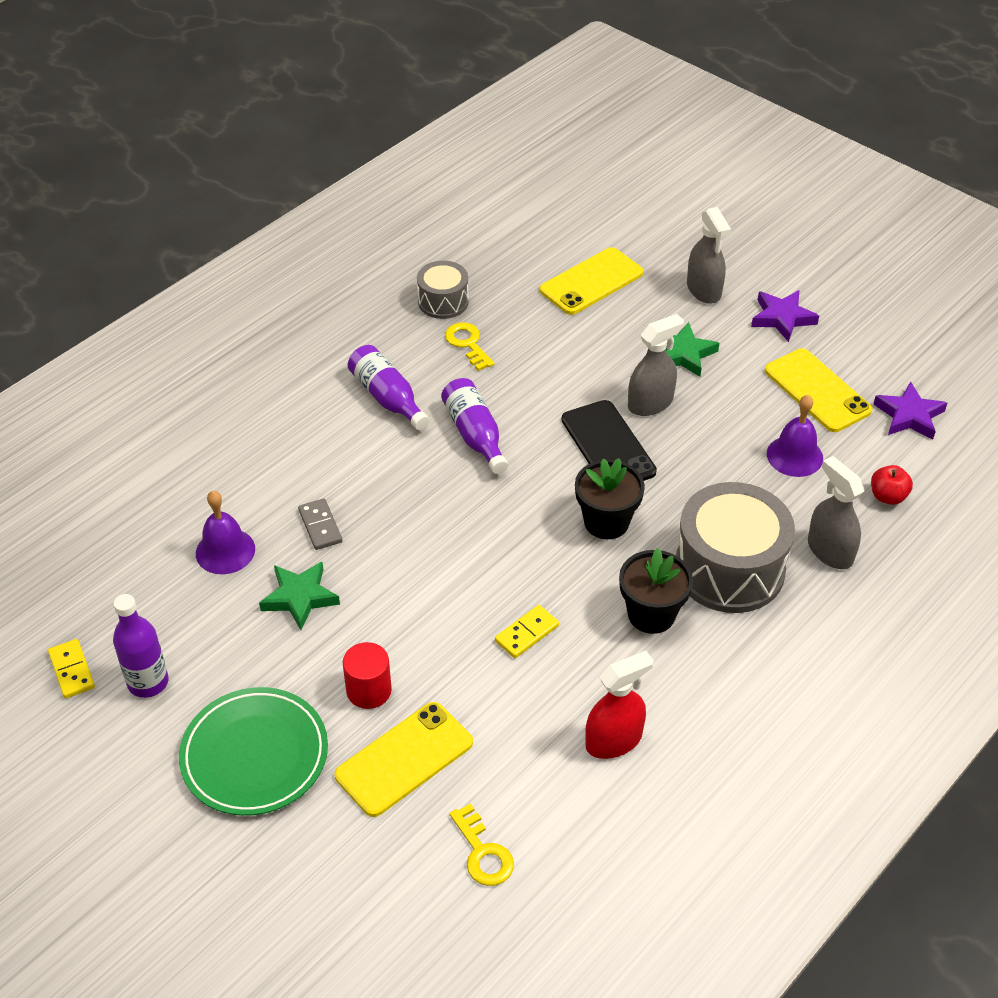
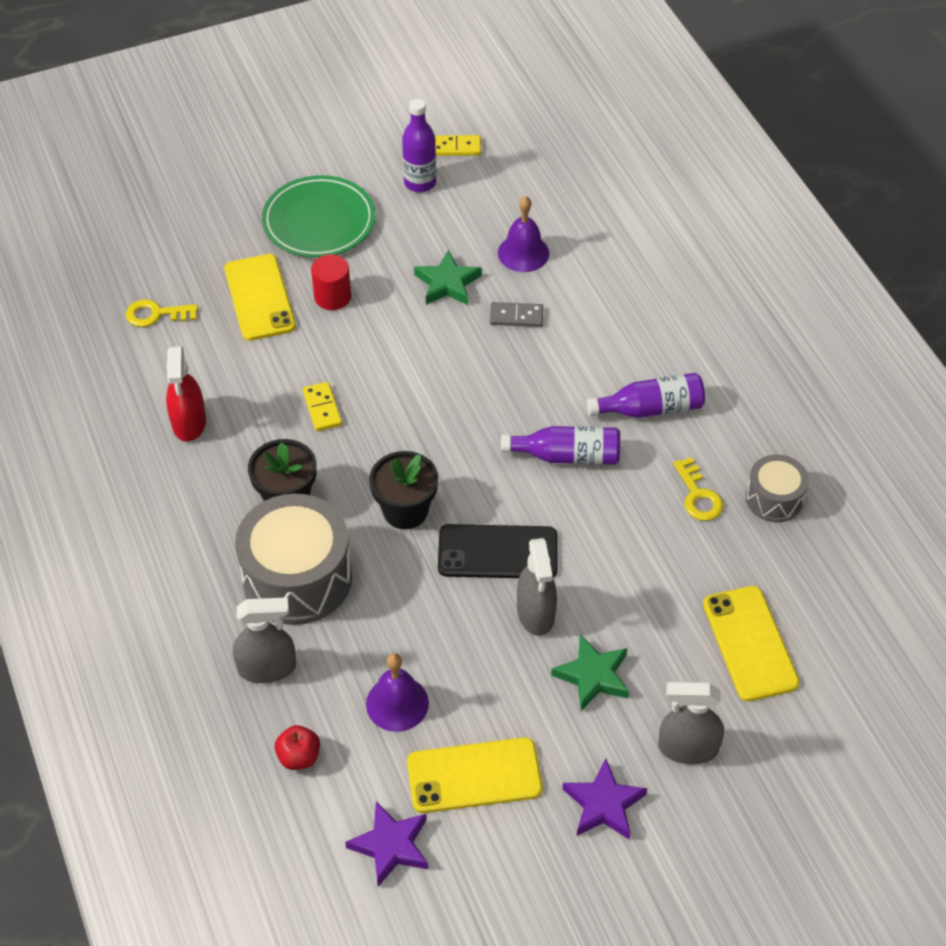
camera: 115 degrees right, 5 degrees up
yellow key [445,322,495,371] -> yellow key turned 75 degrees clockwise [673,457,724,521]

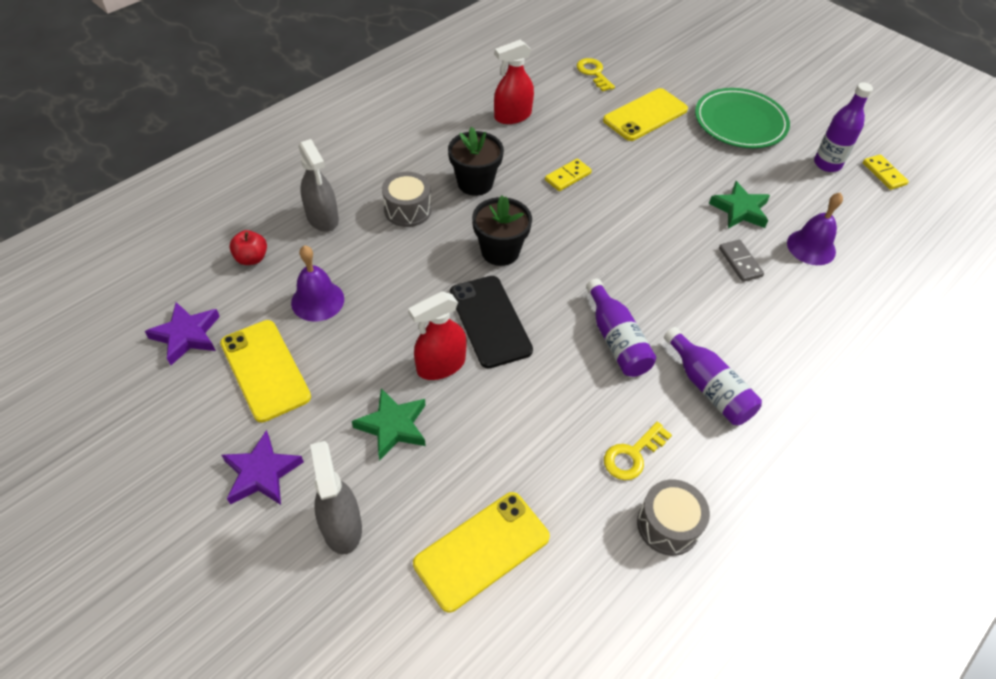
camera: 65 degrees right, 0 degrees up
grey drum [235,494,352,625] -> grey drum [382,172,432,227], size x0.54
red cylinder [311,254,351,310] -> none
grey spray bottle [517,538,557,636] -> red spray bottle [408,291,467,380]

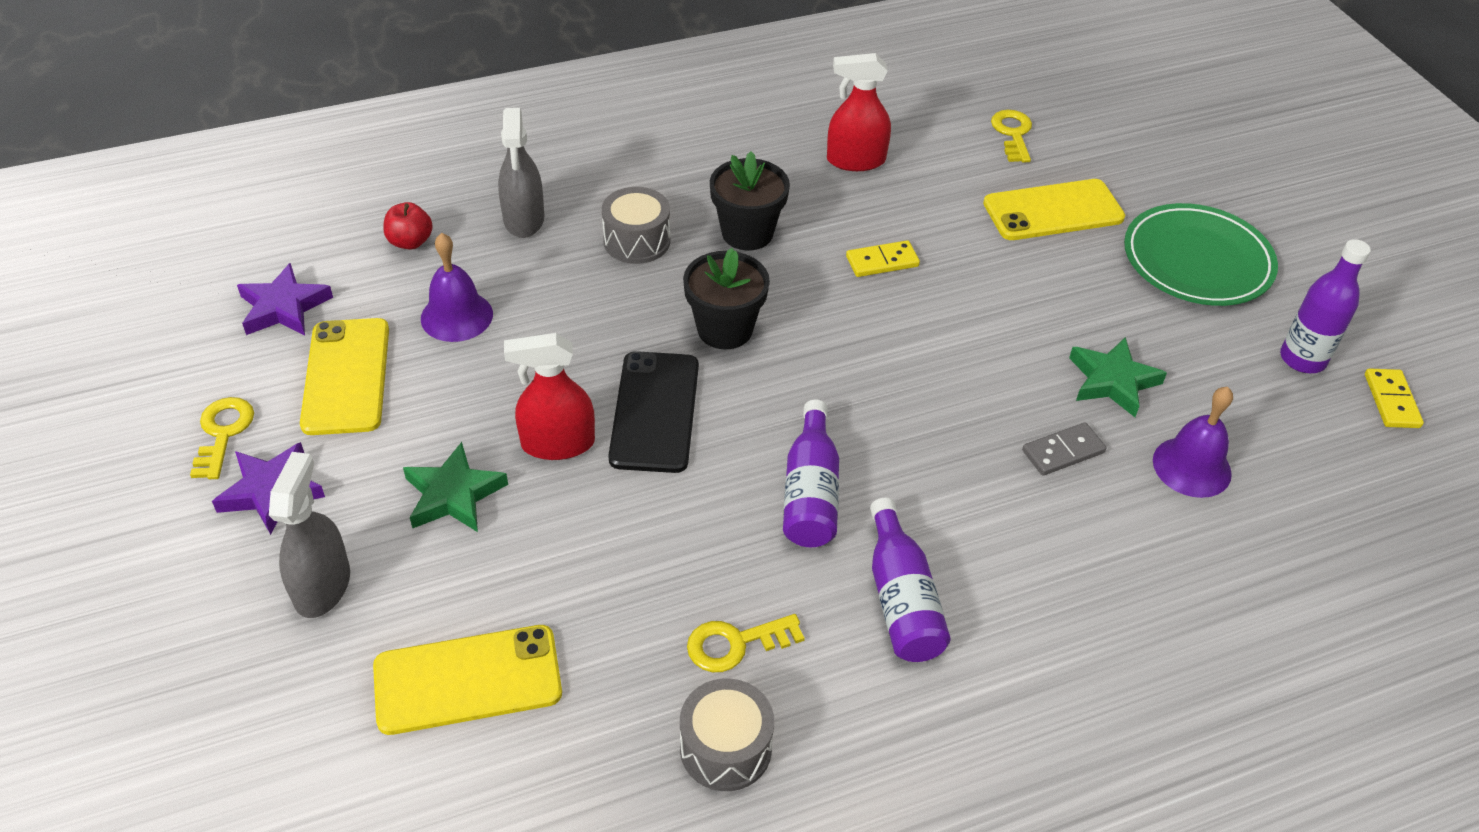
camera: 25 degrees right, 5 degrees down
grey domino [719,240,764,282] -> grey domino turned 60 degrees clockwise [1022,423,1106,476]
none -> yellow key [190,397,254,479]

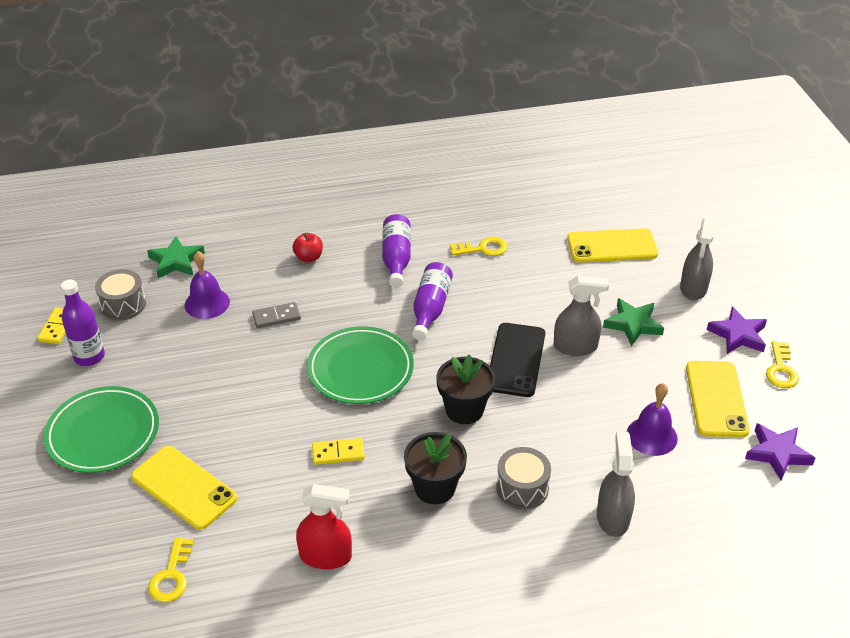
camera: 170 degrees left, 5 degrees down
red apple [383,202,433,249] -> red apple moved to [292,233,323,262]
red spray bottle [504,333,595,460] -> grey spray bottle [554,275,609,356]
grey drum [680,678,774,791] -> grey drum moved to [95,269,146,321]
yellow phone [983,179,1125,240] -> yellow phone turned 45 degrees clockwise [131,446,237,530]
green star [1069,337,1167,417] -> green star moved to [147,236,205,278]
none -> green plate [307,326,414,404]

